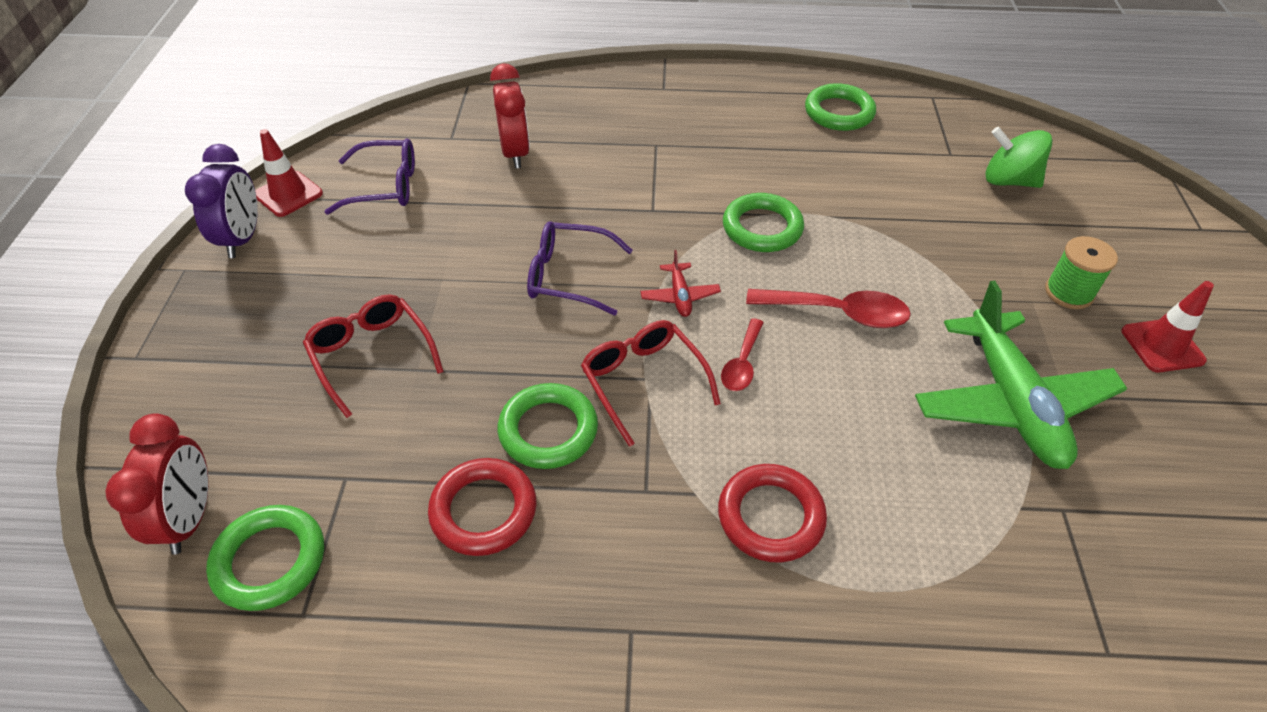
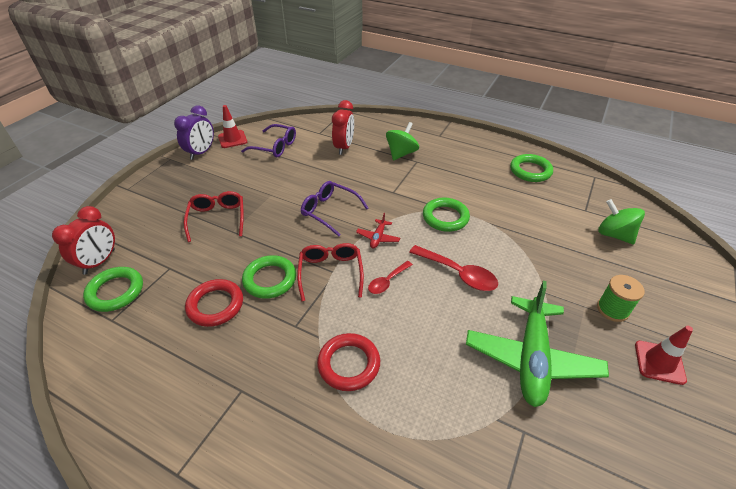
camera: 25 degrees right, 5 degrees down
none -> green spinning top [386,122,419,160]

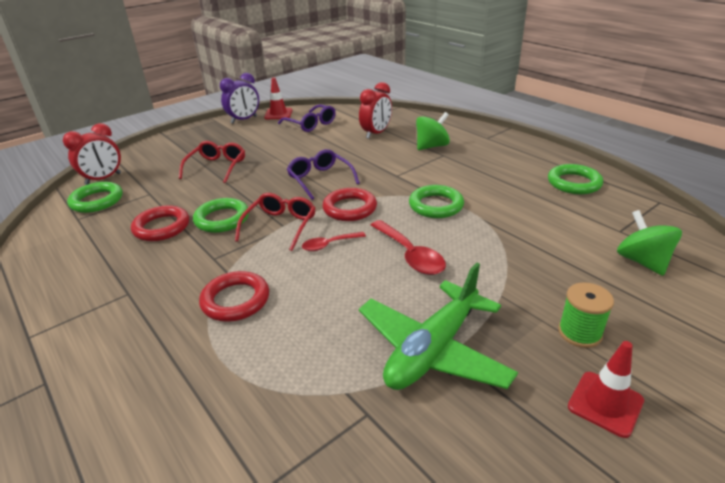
camera: 25 degrees right, 10 degrees down
red plane [356,213,400,249] -> red ring [323,188,377,221]

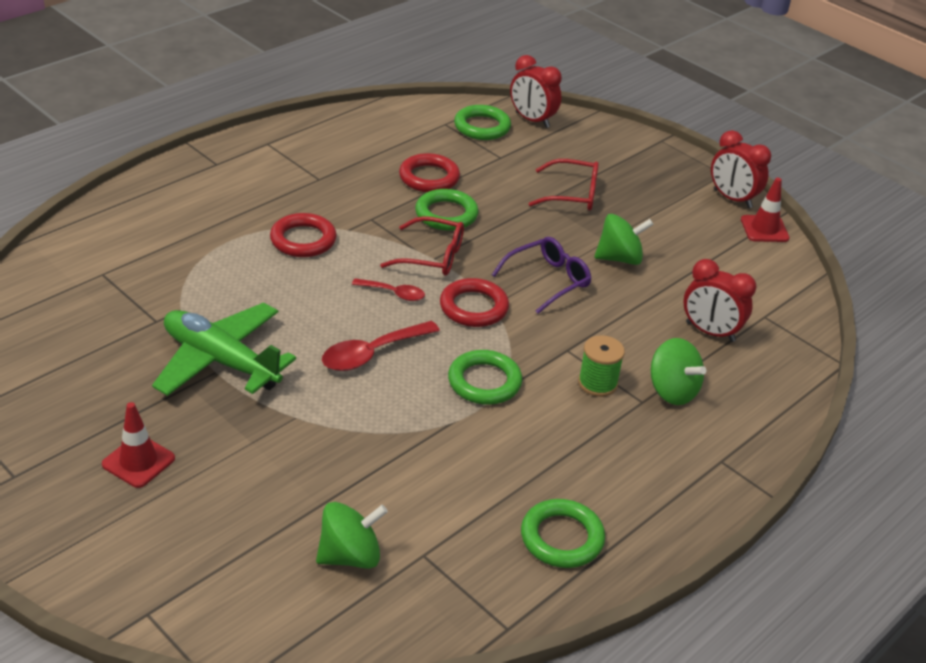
camera: 80 degrees right, 5 degrees up
purple clock [220,73,259,123] -> red clock [711,130,771,208]
purple glasses [278,104,336,132] -> none
red spoon [302,232,366,251] -> red spoon turned 135 degrees clockwise [352,278,425,301]
green spool [558,282,614,348] -> green spool moved to [578,335,625,397]
none -> green spinning top [594,214,654,265]

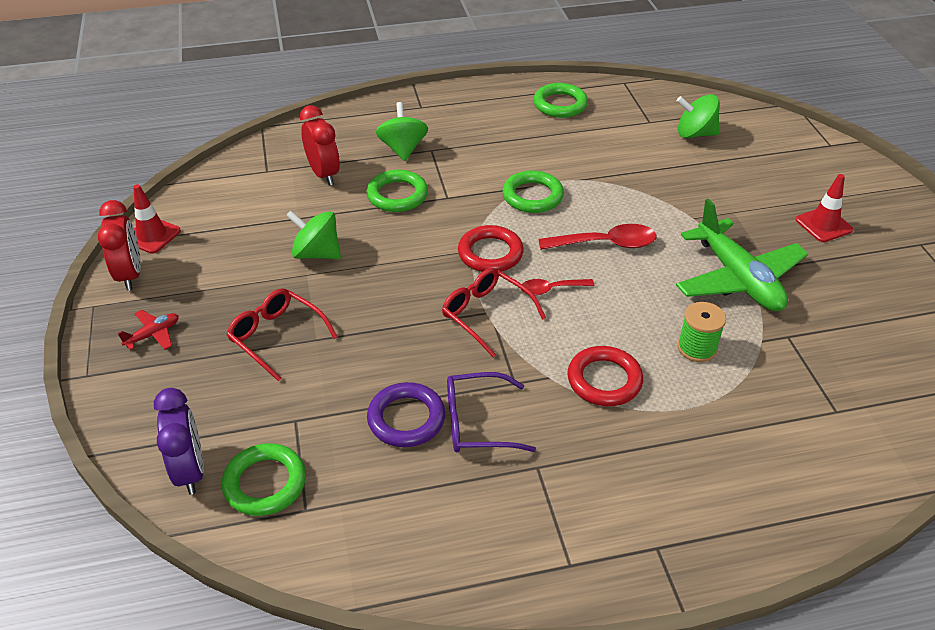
camera: 145 degrees left, 5 degrees up
red spoon [352,278,425,301] -> red spoon turned 60 degrees counterclockwise [521,279,594,295]
red ring [399,153,460,192] -> purple ring [367,382,446,447]
green ring [415,189,479,231] -> green ring moved to [367,170,428,212]
purple glasses [492,237,591,314] -> purple glasses moved to [447,372,536,452]
red clock [510,55,562,128] -> purple clock [154,388,204,495]
green spool [578,335,625,397] -> green spool moved to [677,302,726,362]
none -> red plane [118,310,179,350]

